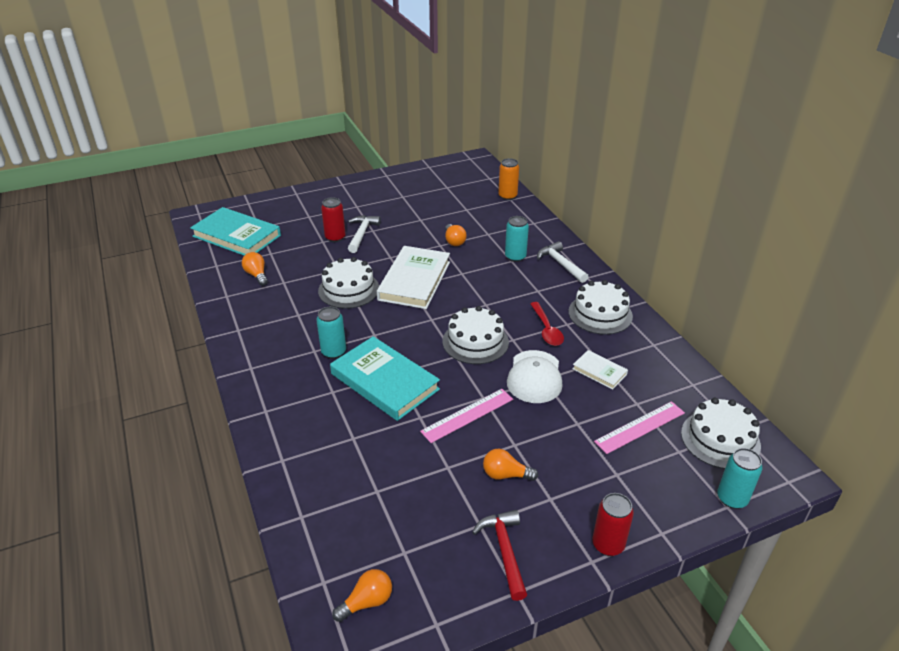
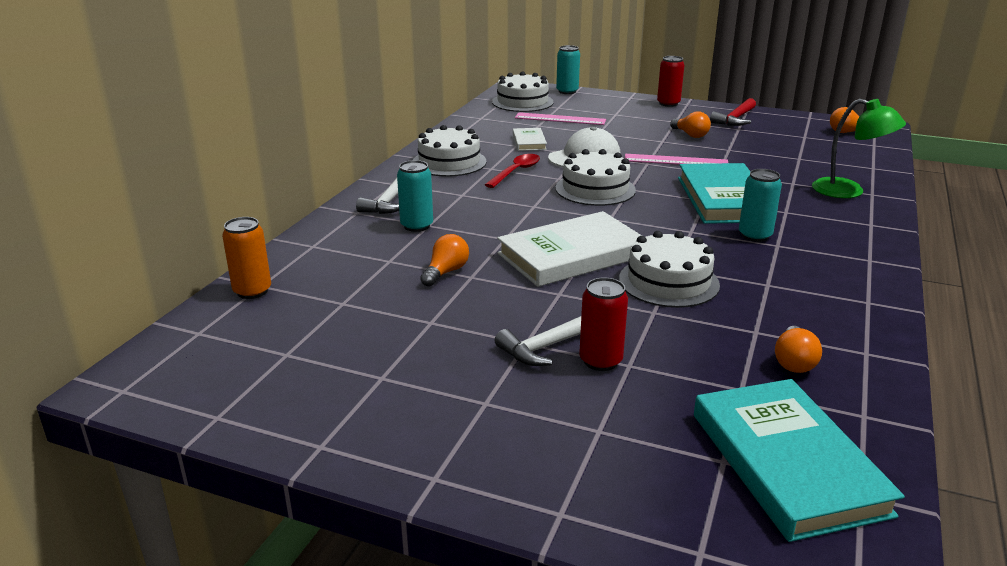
camera: 135 degrees left, 10 degrees down
none -> green lamp [812,99,906,198]

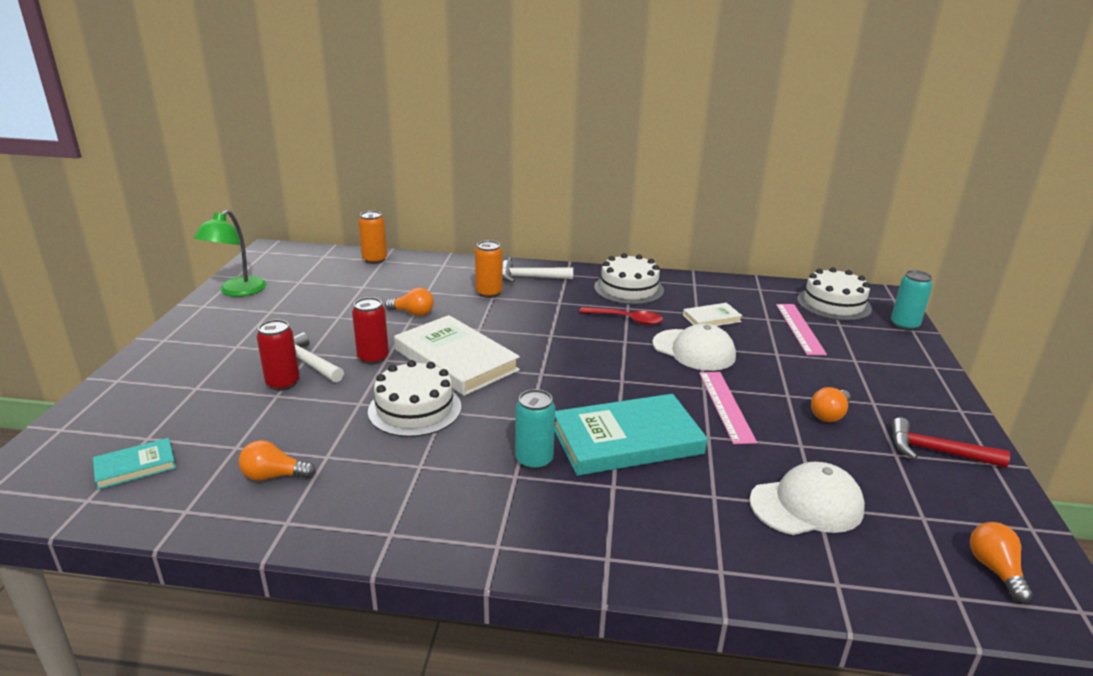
camera: 75 degrees right, 0 degrees up
turquoise can [397,160,433,232] -> orange can [475,240,503,298]
white cake [555,149,636,206] -> none
red can [657,56,684,107] -> red can moved to [352,297,389,365]
turquoise book [694,379,905,542] -> turquoise book [93,438,176,490], size x0.49
green lamp [812,99,906,198] -> green lamp moved to [194,210,266,297]
none -> white cap [750,462,865,535]

